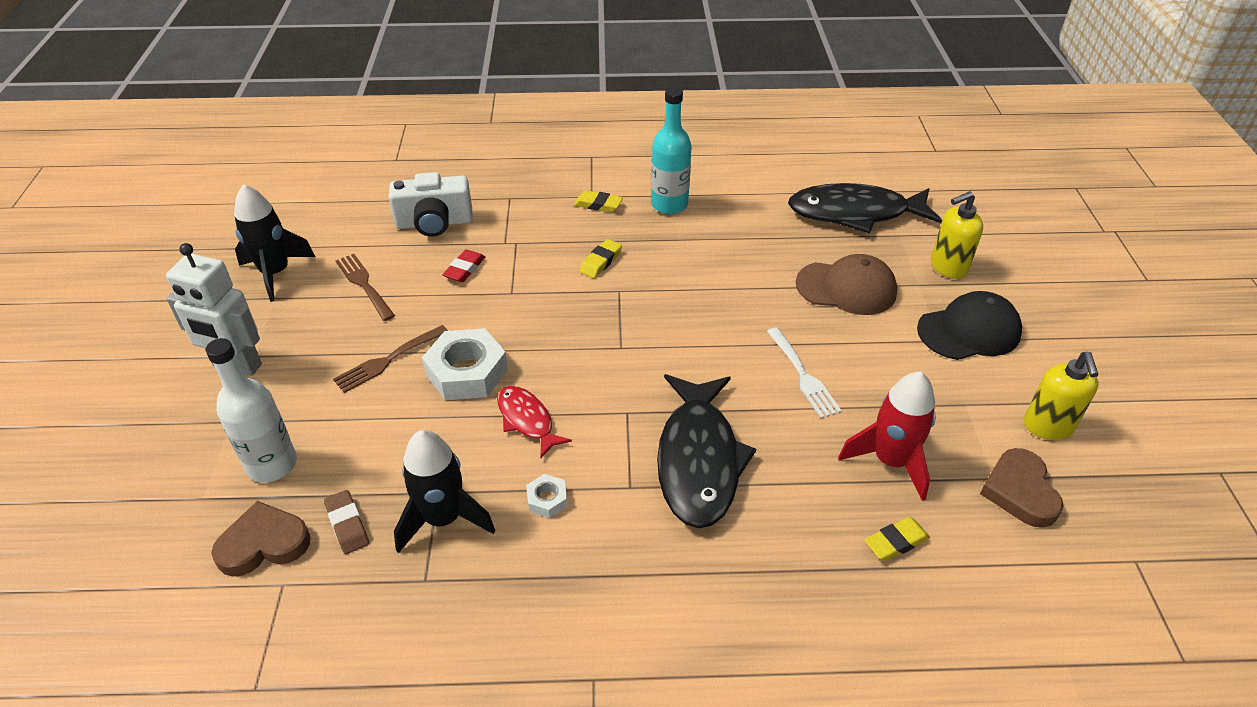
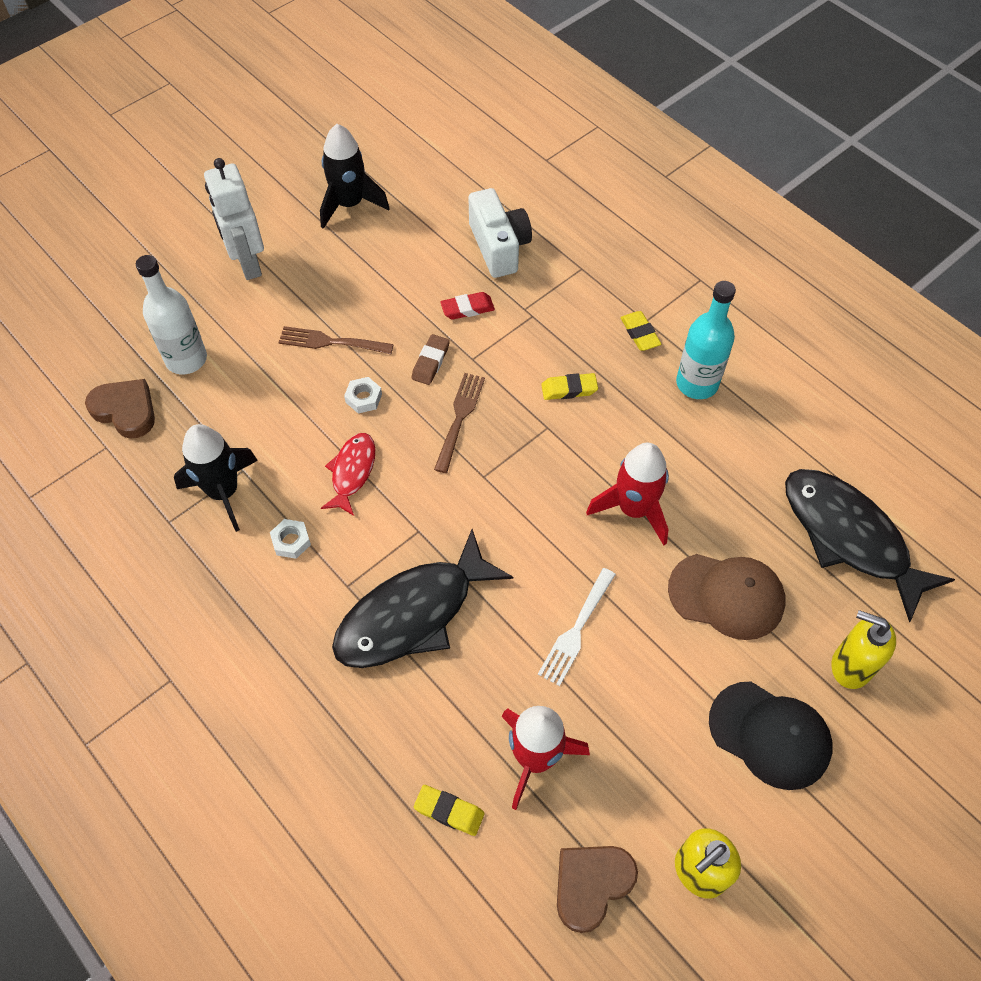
camera: 50 degrees right, 15 degrees up
brown eraser [324,490,369,554] -> brown eraser moved to [411,334,450,385]
brown fork [335,254,395,321] -> brown fork moved to [434,373,485,473]
white camera [389,172,473,237] -> white camera turned 150 degrees counterclockwise [468,188,532,278]
white nut [422,328,508,400] -> white nut [344,377,382,413], size x0.48
brown cap [796,254,897,315] -> brown cap turned 45 degrees counterclockwise [668,554,785,640]
none -> red rocket [586,443,669,545]

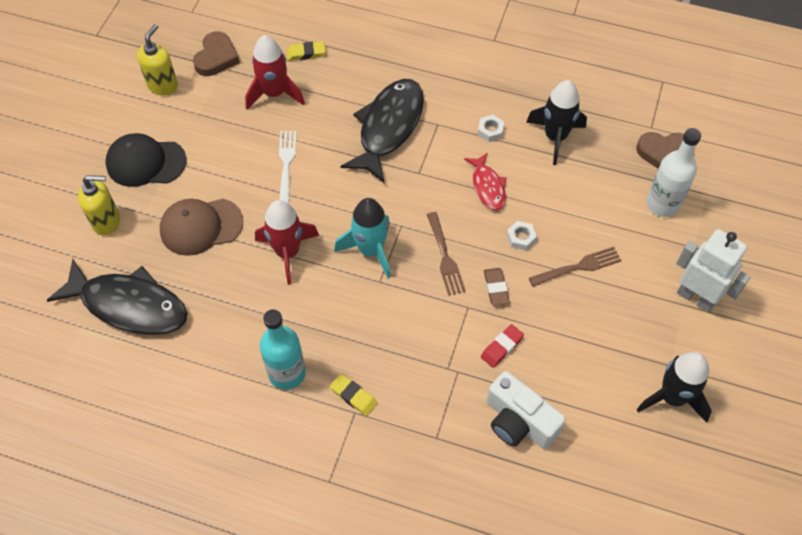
camera: 150 degrees right, 0 degrees up
yellow eraser [541,373,598,400] -> none
none -> turquoise rocket [334,198,391,278]

